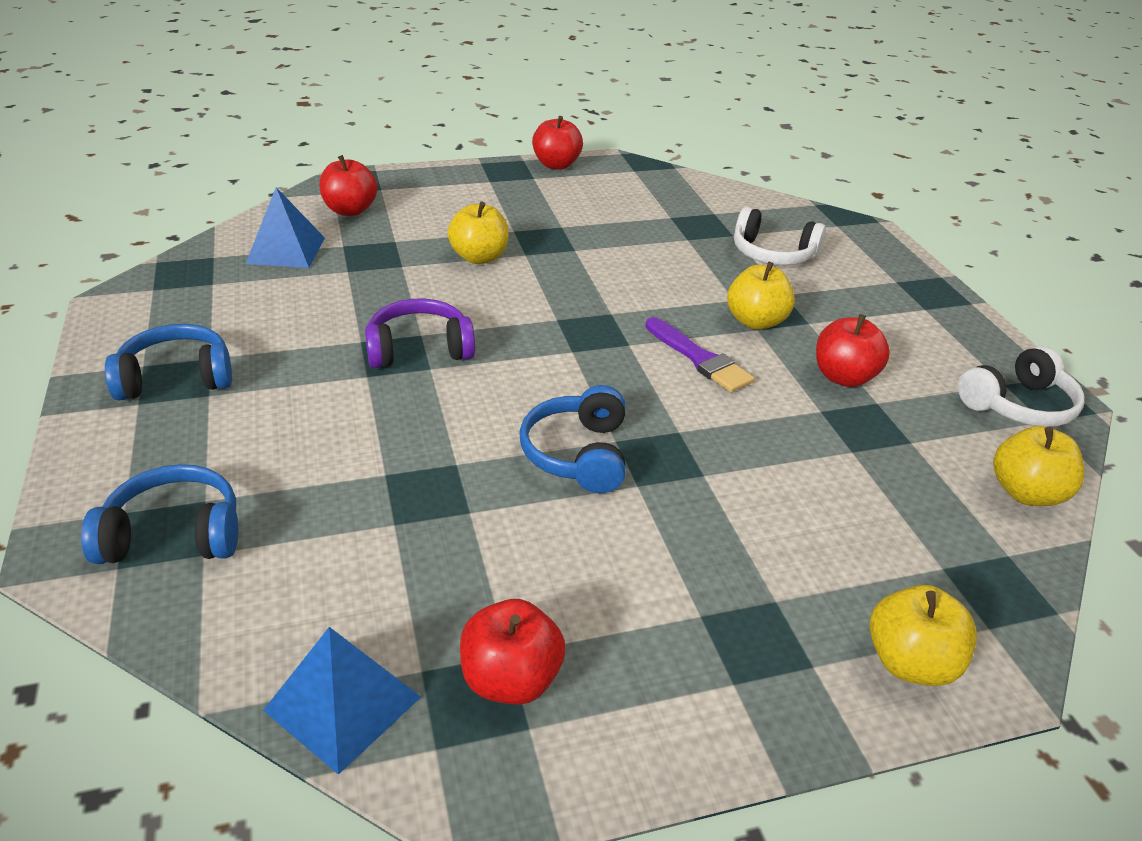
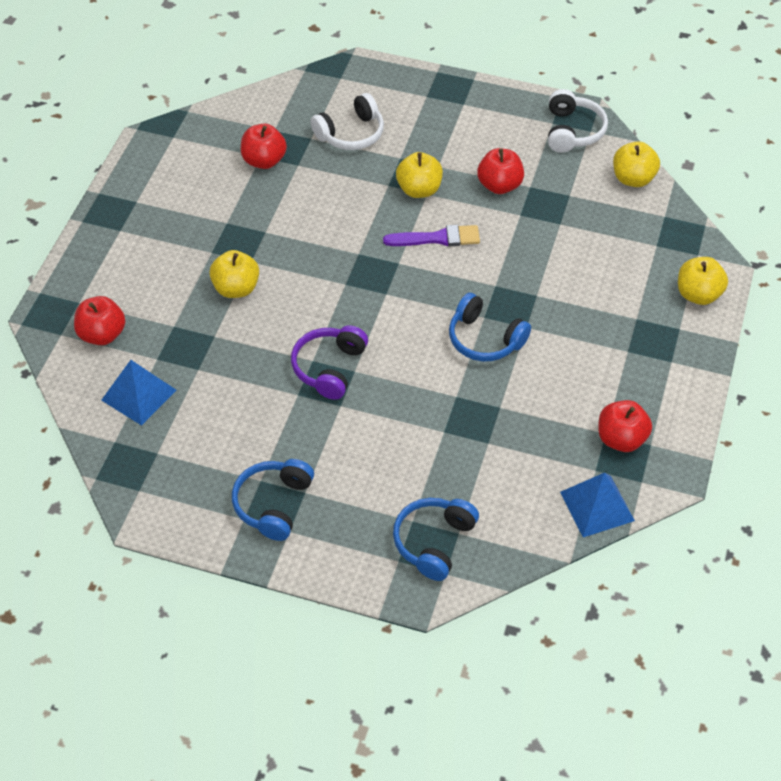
camera: 55 degrees left, 15 degrees up
red apple [532,116,583,170] -> red apple moved to [241,124,287,169]

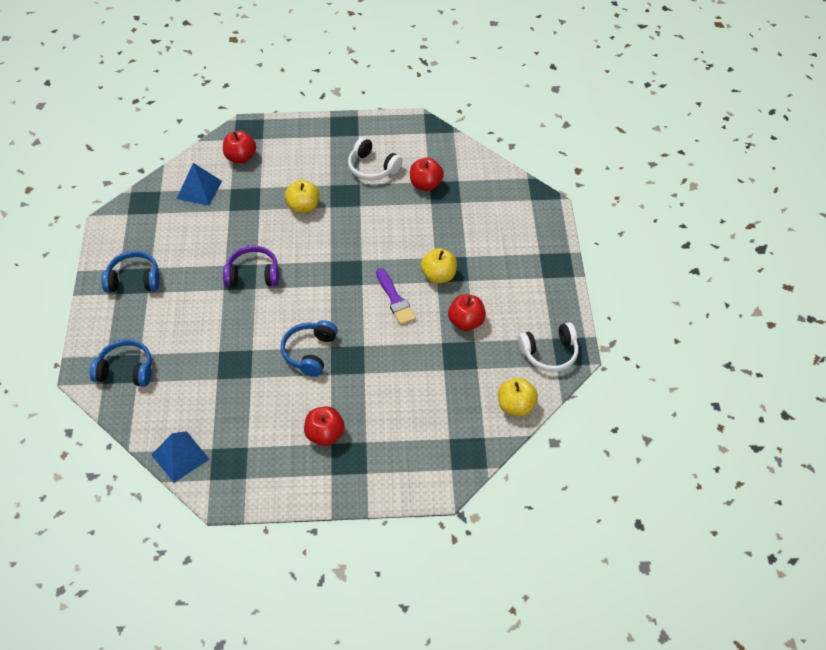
camera: 70 degrees right, 0 degrees up
white headphones [311,93,384,150] -> white headphones moved to [348,137,403,180]
red apple [598,400,652,452] -> red apple moved to [304,406,345,446]
yellow apple [678,257,728,305] -> none

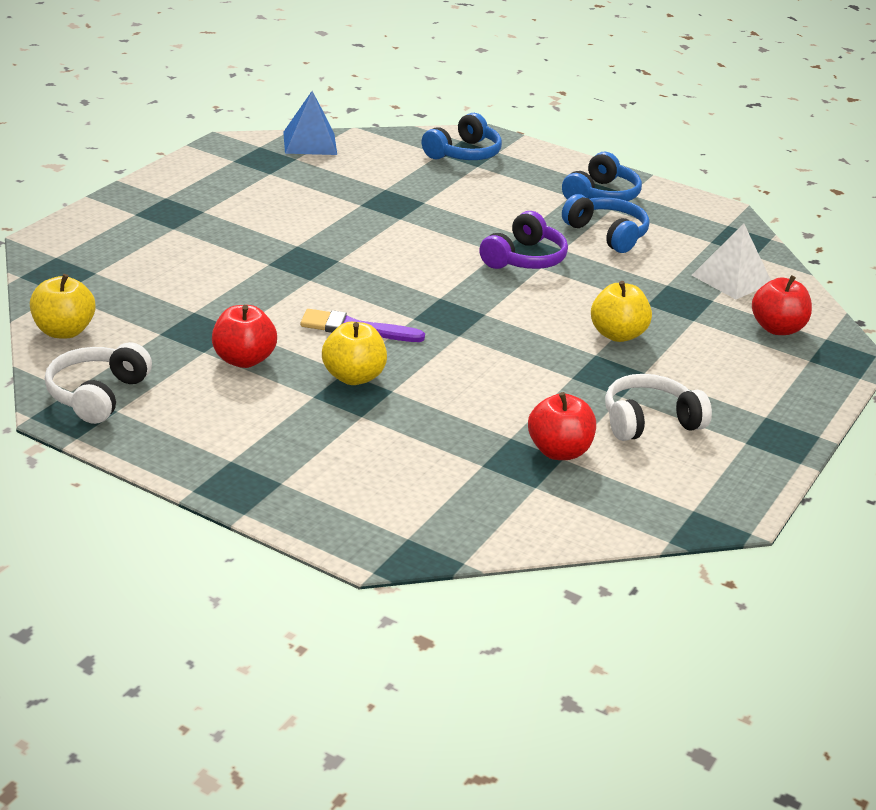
camera: 120 degrees right, 20 degrees down
blue pyramid [177,163,222,206] -> white pyramid [692,224,771,299]
blue headphones [281,320,338,377] -> blue headphones moved to [562,194,649,253]
red apple [304,406,345,446] -> none

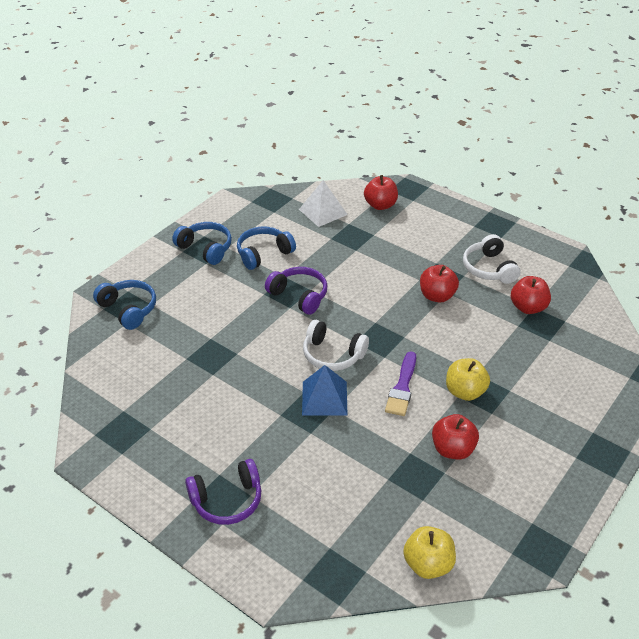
camera: 80 degrees left, 10 degrees up
white headphones [45,342,152,424] -> white headphones moved to [303,320,369,371]
blue pyramid [283,91,337,155] -> blue pyramid moved to [302,365,348,416]
yellow apple [591,281,652,342] -> none
none -> purple headphones [185,459,261,525]
none -> red apple [420,265,459,302]

